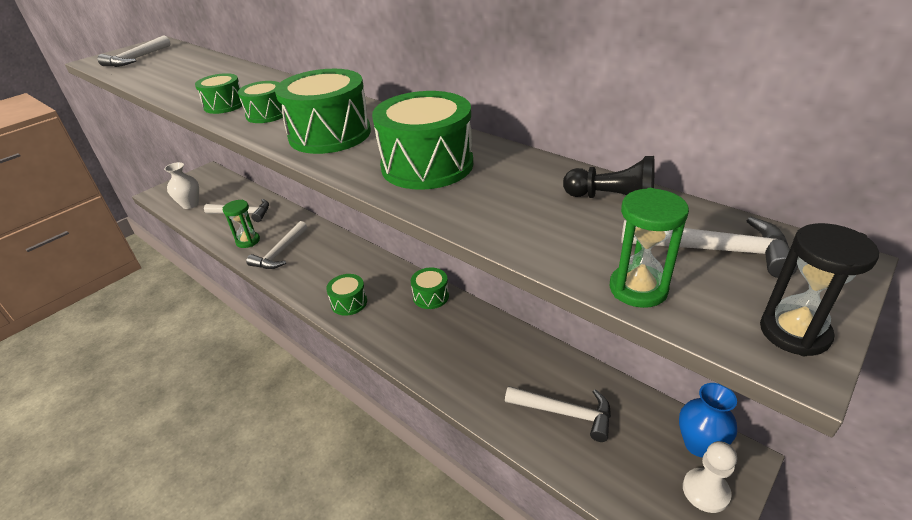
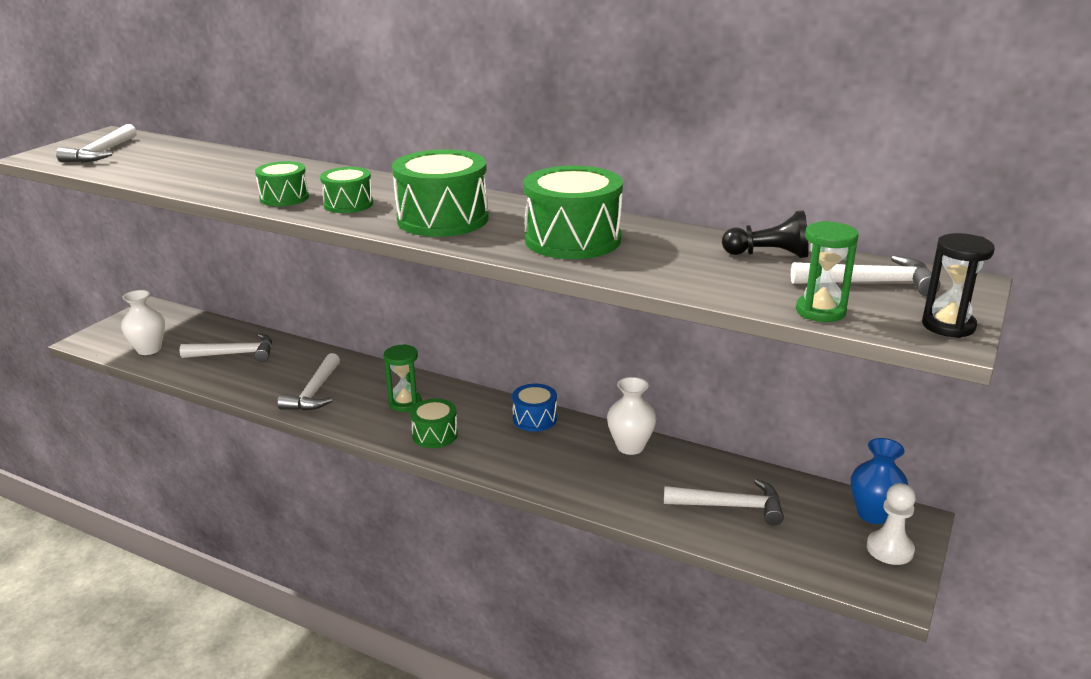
camera: 15 degrees left, 10 degrees down
green hourglass [223,200,260,248] -> green hourglass moved to [383,344,422,412]
green drum [411,268,449,309] -> blue drum [512,384,557,432]
none -> white vase [607,377,656,455]

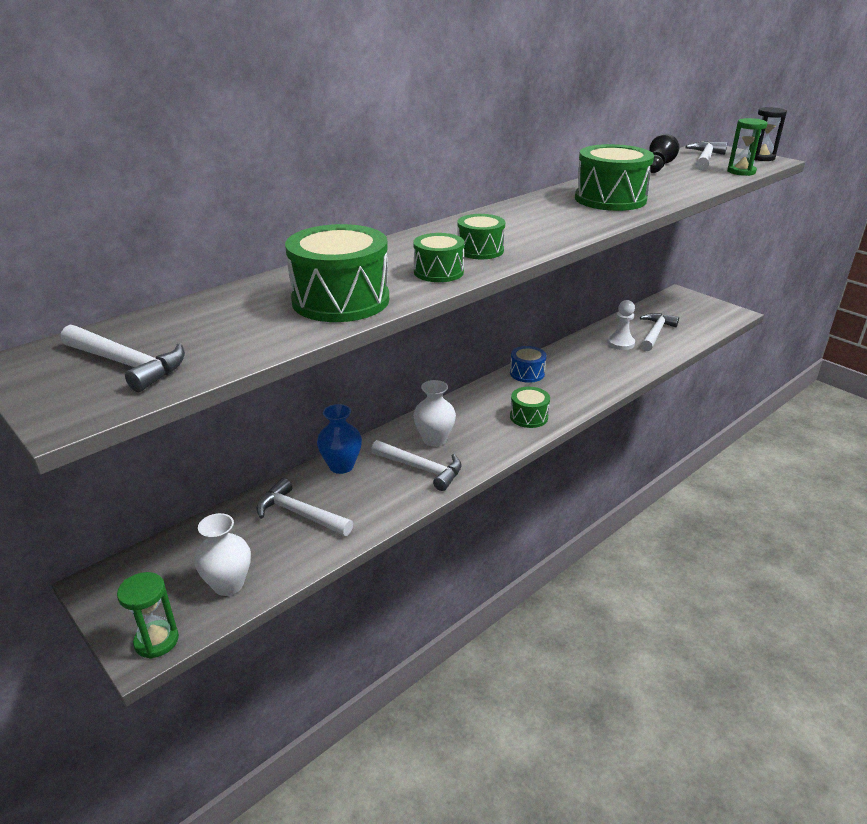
camera: 70 degrees left, 5 degrees up
white hammer [180,334,272,362] -> white hammer turned 75 degrees counterclockwise [256,478,353,536]
green hourglass [383,344,422,412] -> green hourglass moved to [117,572,179,659]
green drum [392,149,489,237] -> green drum moved to [285,224,389,322]
white vase [607,377,656,455] -> white vase moved to [413,380,456,447]
blue vase [851,438,908,524] -> blue vase moved to [317,404,362,474]
white pawn [867,483,916,565] -> white pawn moved to [607,300,635,350]

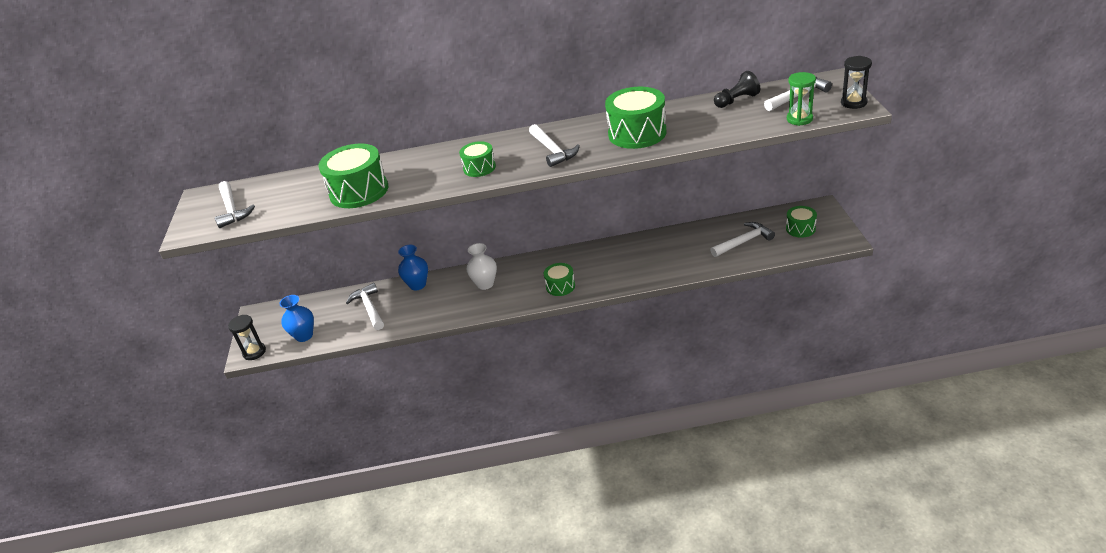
camera: 40 degrees right, 5 degrees up
green hourglass [117,572,179,659] -> black hourglass [228,315,266,360]
white vase [194,513,251,596] -> blue vase [280,295,314,342]
white hammer [371,440,462,491] -> white hammer moved to [529,124,580,167]
green drum [413,233,465,282] -> green drum moved to [786,206,817,238]
blue drum [510,346,547,383] -> none
white pawn [607,300,635,350] -> none

